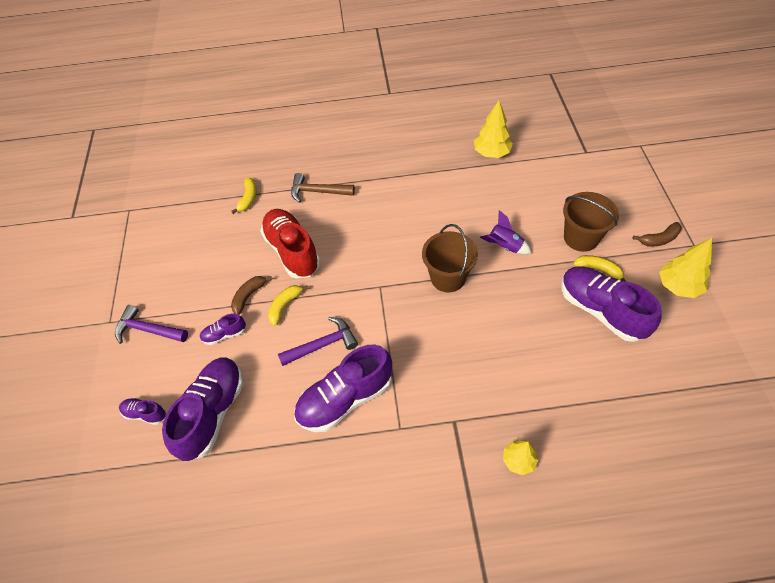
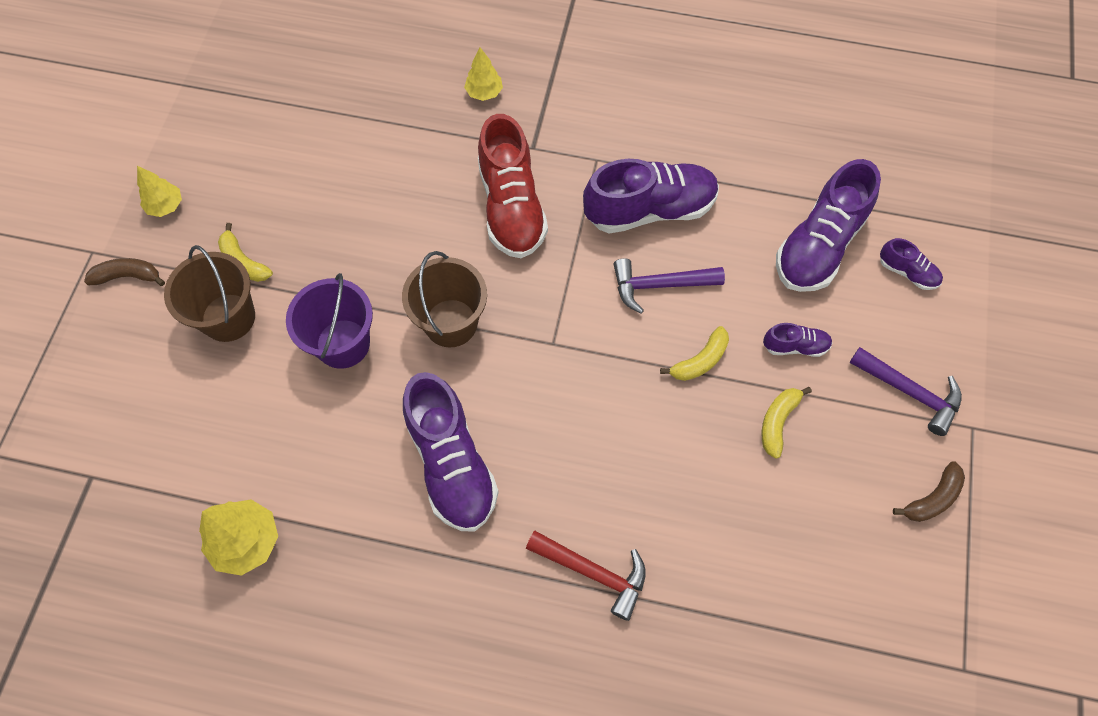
camera: 165 degrees left, 10 degrees up
yellow banana [231,178,257,214] -> yellow banana moved to [762,387,812,459]
brown banana [231,276,272,315] -> brown banana moved to [893,461,965,522]
red shoe [260,209,320,279] -> red shoe moved to [478,114,548,258]
brown hammer [291,173,355,203] -> red hammer [526,531,646,621]
purple rocket [480,210,531,254] -> purple bucket [286,273,373,369]
purple shoe [562,267,662,342] -> purple shoe moved to [403,372,499,532]
yellow tree [659,238,712,298] -> yellow tree [137,166,182,217], size x0.64

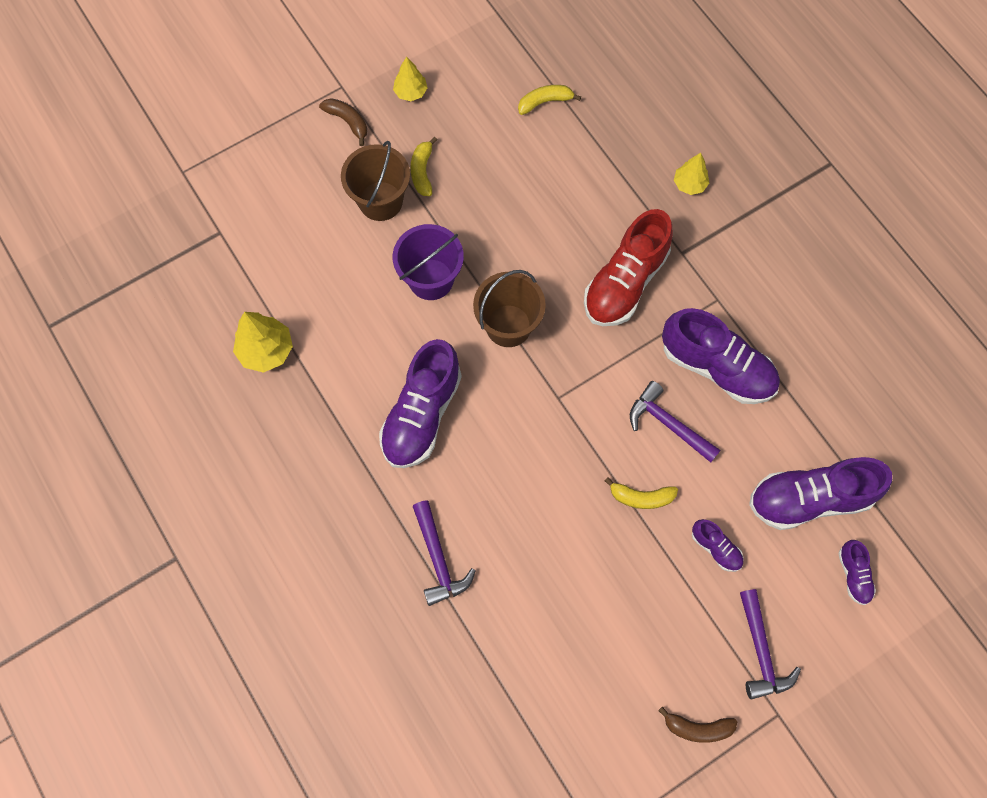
camera: 45 degrees right, 5 degrees up
red hammer [526,531,646,621] -> purple hammer [413,500,476,606]
yellow banana [762,387,812,459] -> yellow banana moved to [518,85,581,115]

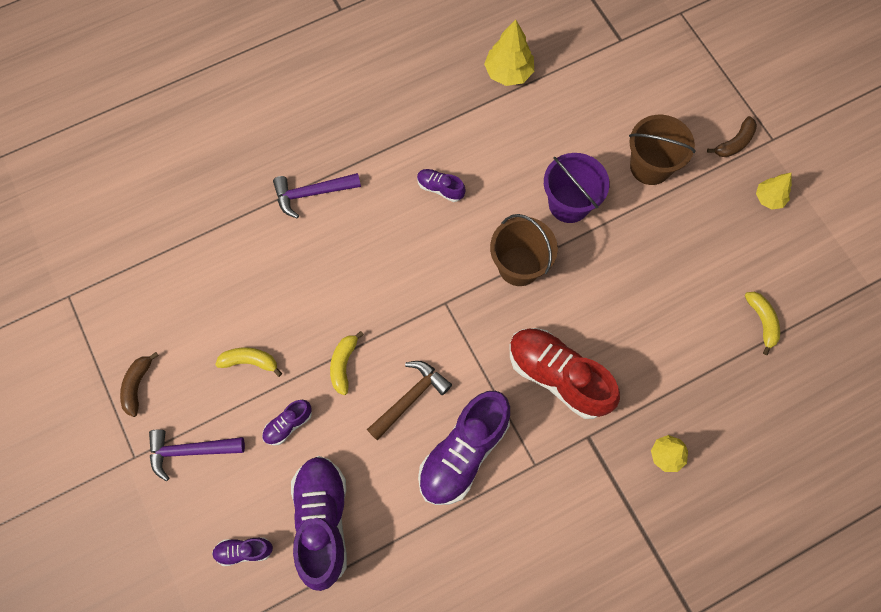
camera: 95 degrees right, 0 degrees up
purple shoe [379,339,462,468] -> purple shoe [417,169,466,202], size x0.47
yellow banana [410,137,437,196] -> yellow banana moved to [215,348,282,377]
purple hammer [630,381,721,462] -> brown hammer [367,361,452,440]

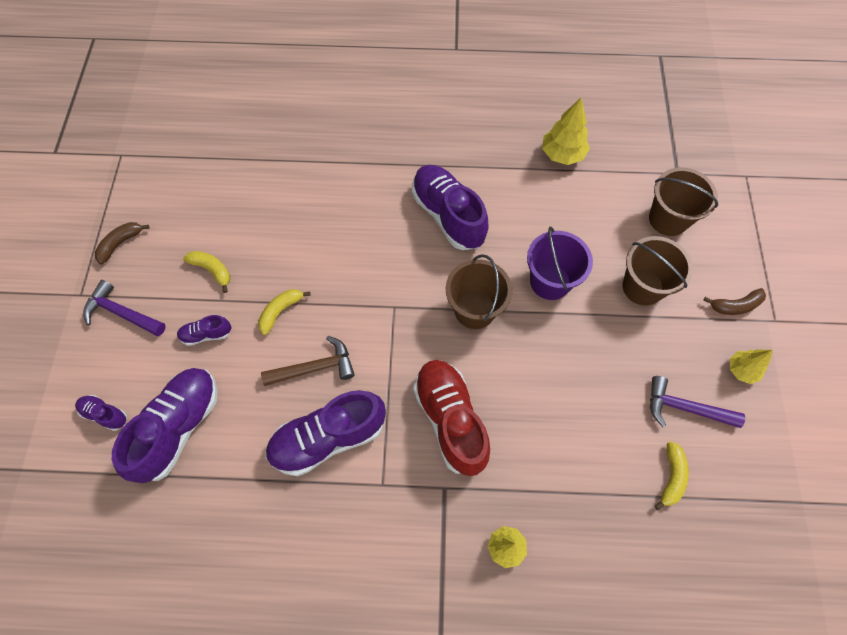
camera: 30 degrees right, 5 degrees down
purple hammer [273,173,361,219] -> purple hammer moved to [650,376,745,428]
purple shoe [417,169,466,202] -> purple shoe [412,165,489,250], size x2.14
none -> brown bucket [649,167,718,236]

